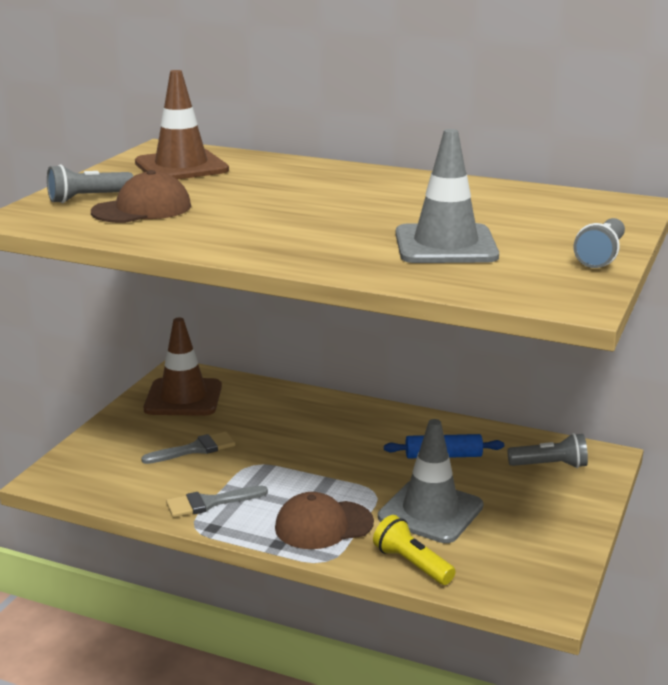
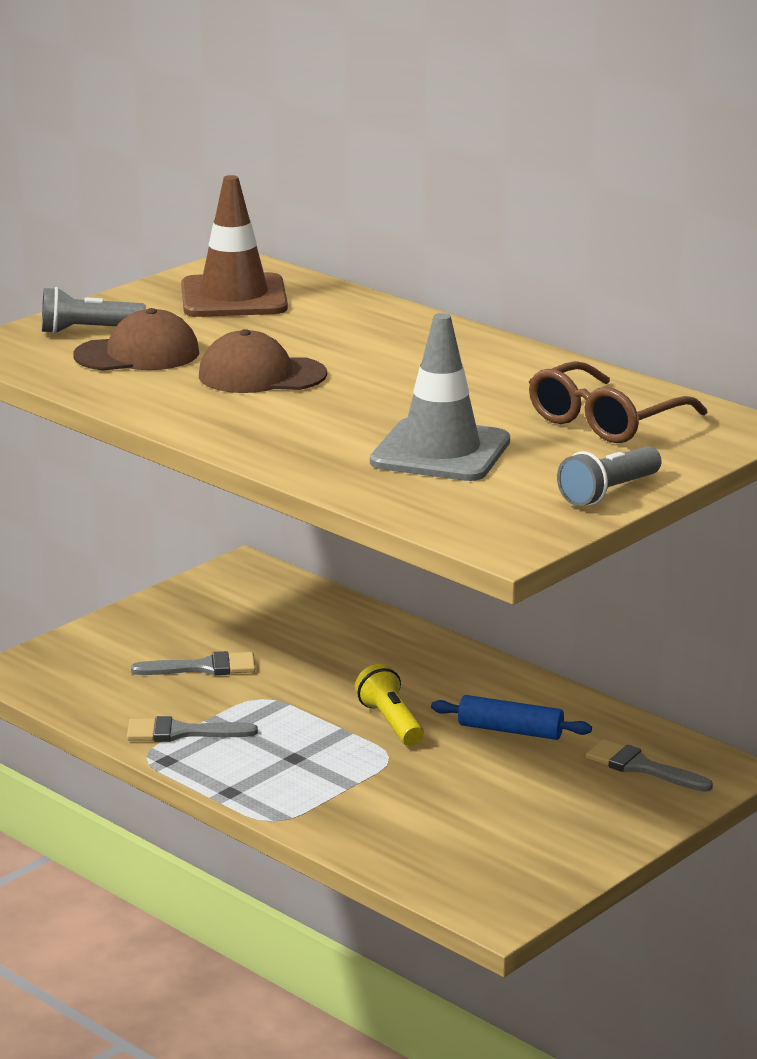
camera: 20 degrees right, 0 degrees up
brown traffic cone [144,318,222,416] -> none
brown cap [275,492,374,549] -> brown cap moved to [199,329,327,393]
yellow flashlight [373,515,456,585] -> yellow flashlight moved to [355,664,424,746]
grey traffic cone [378,419,483,543] -> none
grey flashlight [507,433,588,468] -> grey brush [586,739,713,792]
none -> brown glasses [529,361,707,443]

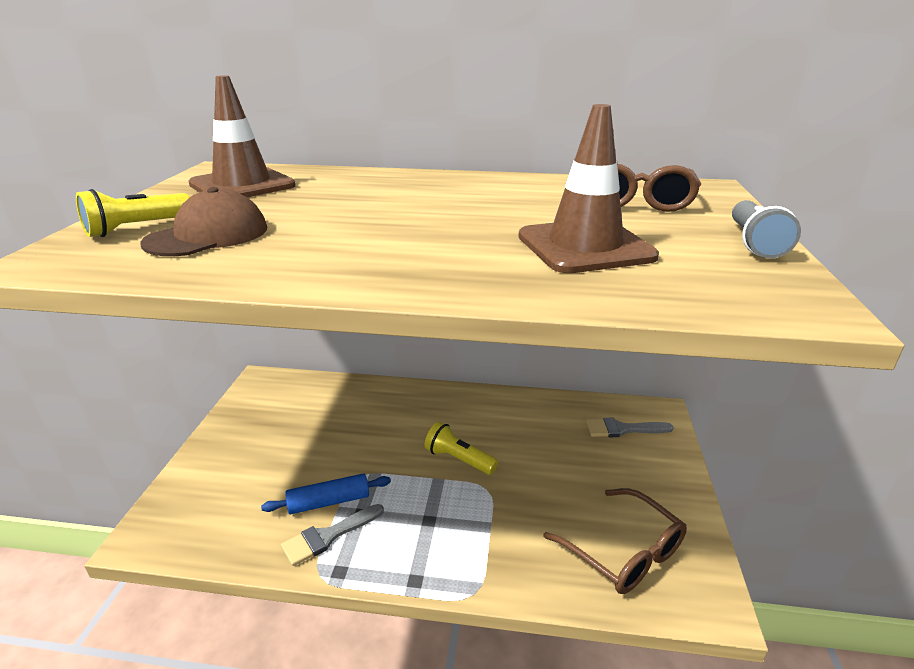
camera: 35 degrees left, 5 degrees up
grey flashlight [42,287,146,334] -> yellow flashlight [76,189,190,237]
grey brush [131,651,256,675] -> none
brown cap [199,329,327,393] -> none
grey traffic cone [370,313,510,481] -> brown traffic cone [518,104,659,273]
blue rolling pin [431,695,592,740] -> blue rolling pin moved to [261,473,391,514]
none -> brown glasses [543,488,687,594]

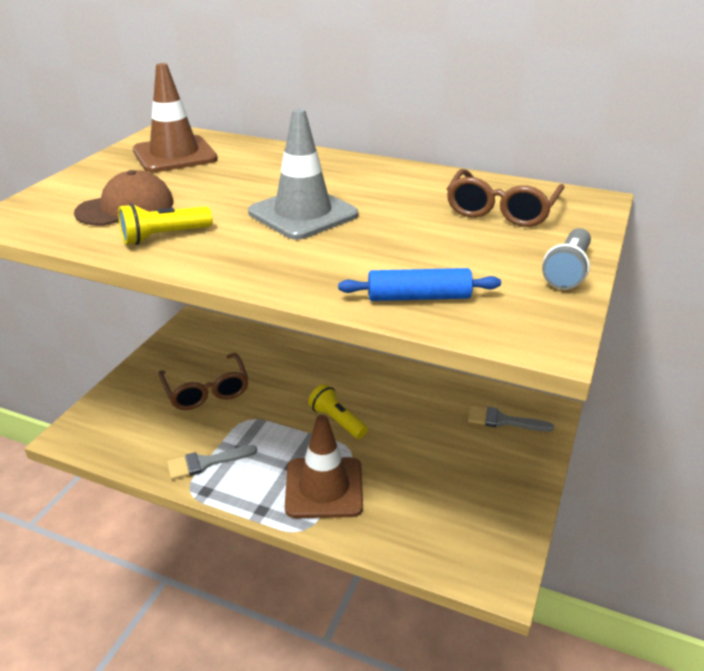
camera: 15 degrees right, 5 degrees up
yellow flashlight [76,189,190,237] -> yellow flashlight moved to [118,203,212,245]
blue rolling pin [261,473,391,514] -> blue rolling pin moved to [338,268,501,301]
brown traffic cone [518,104,659,273] -> brown traffic cone moved to [285,415,363,518]
brown glasses [543,488,687,594] -> brown glasses moved to [158,353,249,410]
none -> grey traffic cone [248,108,358,240]

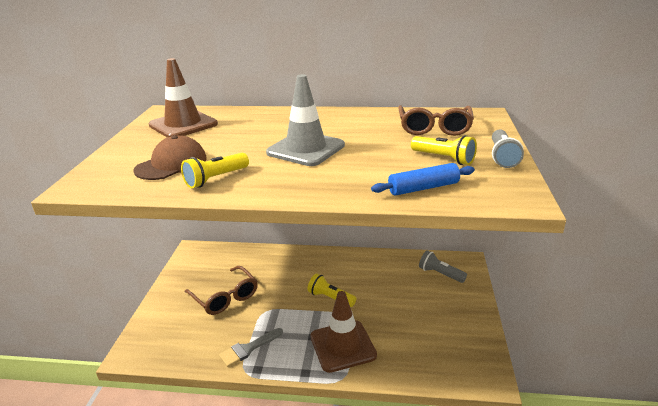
camera: 15 degrees left, 5 degrees down
grey brush [468,406,554,432] -> grey flashlight [419,250,467,283]
none -> yellow flashlight [411,135,477,165]

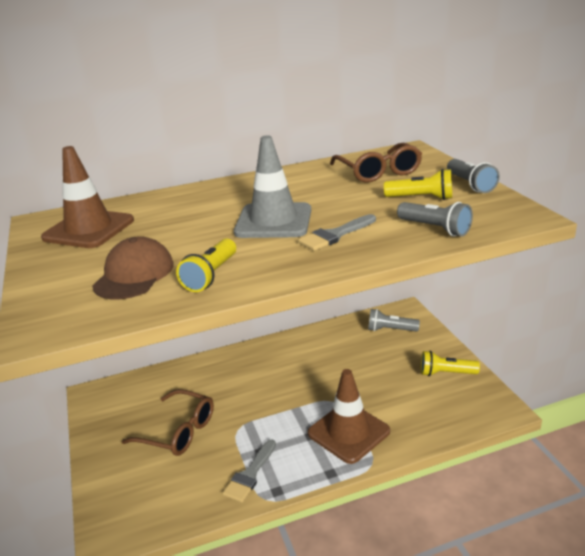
camera: 25 degrees left, 0 degrees up
yellow flashlight [307,273,356,307] -> yellow flashlight moved to [421,351,480,376]
blue rolling pin [371,163,475,196] -> grey flashlight [397,202,473,237]
none -> grey brush [298,214,376,251]

